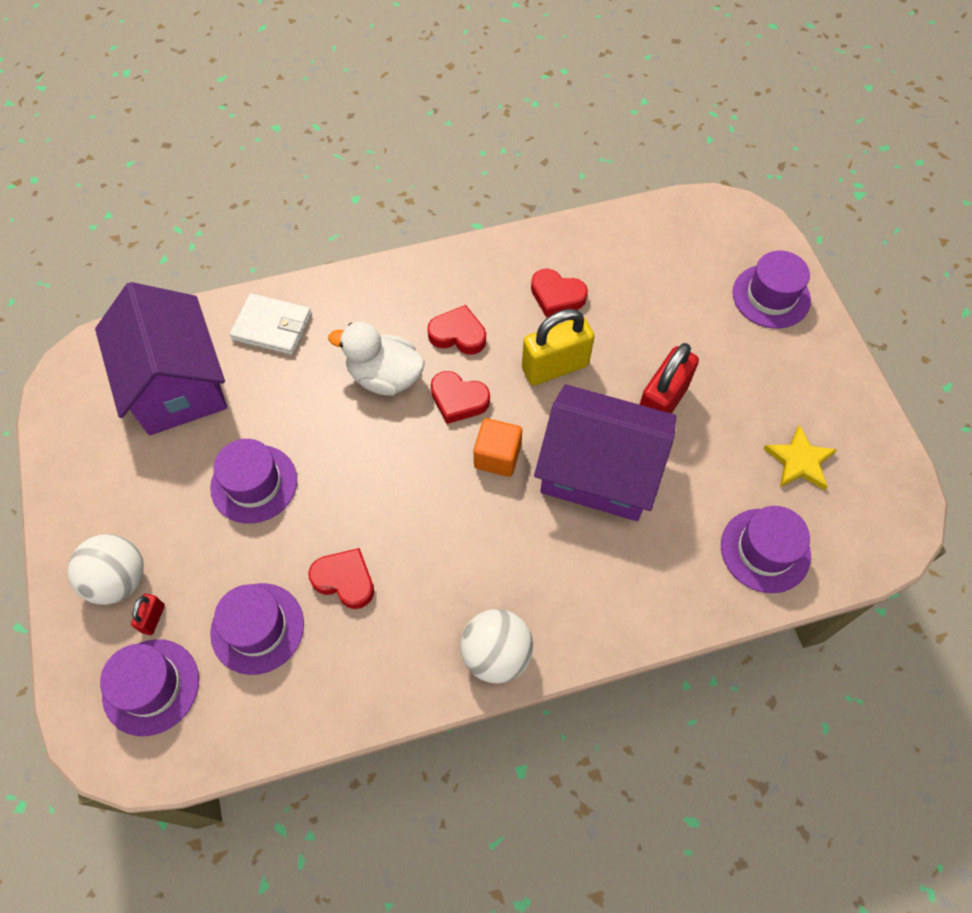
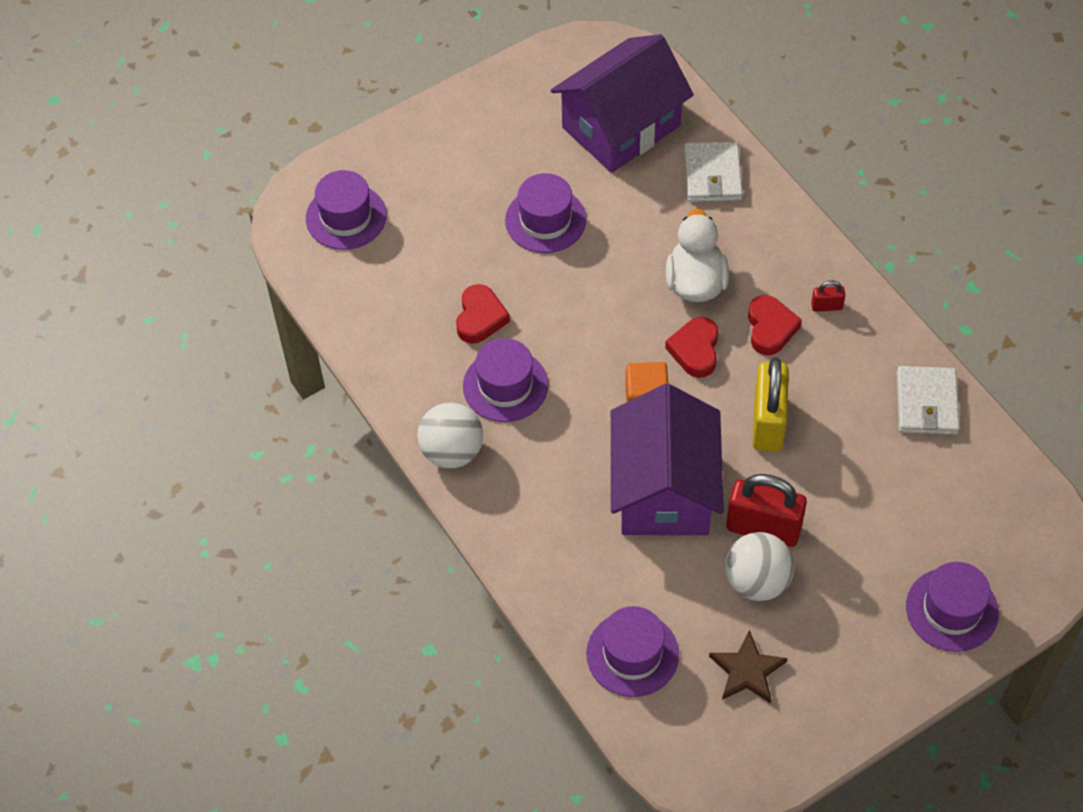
camera: 75 degrees right, 5 degrees down
white ball [68,534,144,605] -> white ball moved to [725,532,794,601]
red padlock [131,594,165,635] -> red padlock moved to [811,280,845,312]
purple hat [210,583,304,675] -> purple hat moved to [463,338,548,422]
yellow padlock [522,309,595,386] -> yellow padlock turned 45 degrees clockwise [753,358,789,452]
red heart [531,269,588,317] -> none
yellow star [763,425,837,490] -> brown star [709,630,787,704]
none -> white wallet [897,366,960,435]

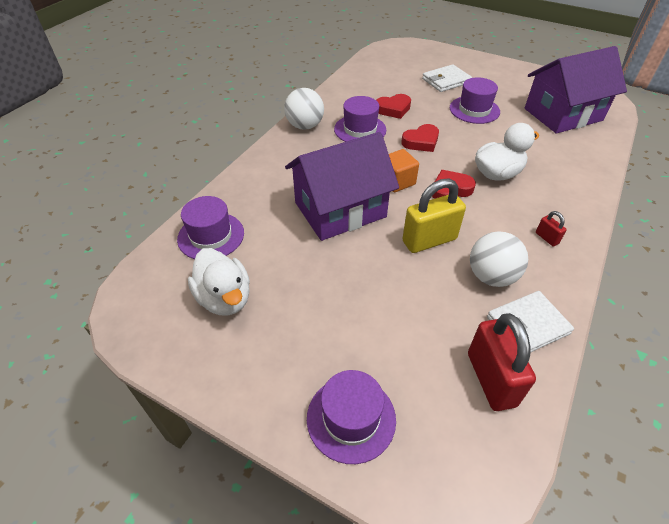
camera: 60 degrees right, 10 degrees down
purple hat [306,170,387,250] -> none
purple house [551,34,694,173] -> purple house turned 45 degrees counterclockwise [525,46,627,134]
white wallet [684,142,743,202] -> white wallet moved to [422,64,472,92]
brown star [709,630,787,704] -> white duck [188,248,250,316]
white ball [725,532,794,601] -> white ball moved to [470,231,528,287]
red padlock [726,474,807,547] -> red padlock moved to [468,313,536,411]
red heart [748,295,802,355] -> red heart moved to [401,124,439,152]

